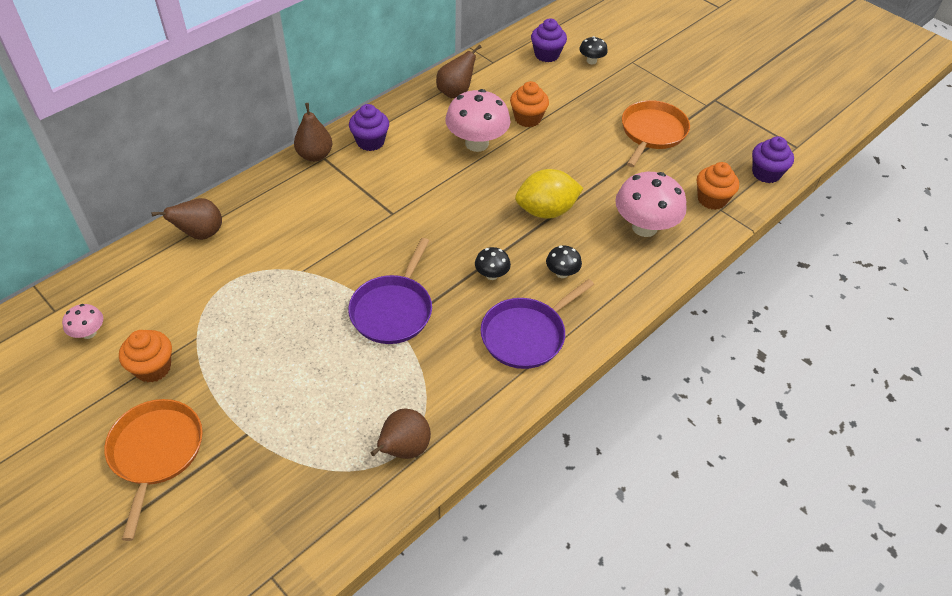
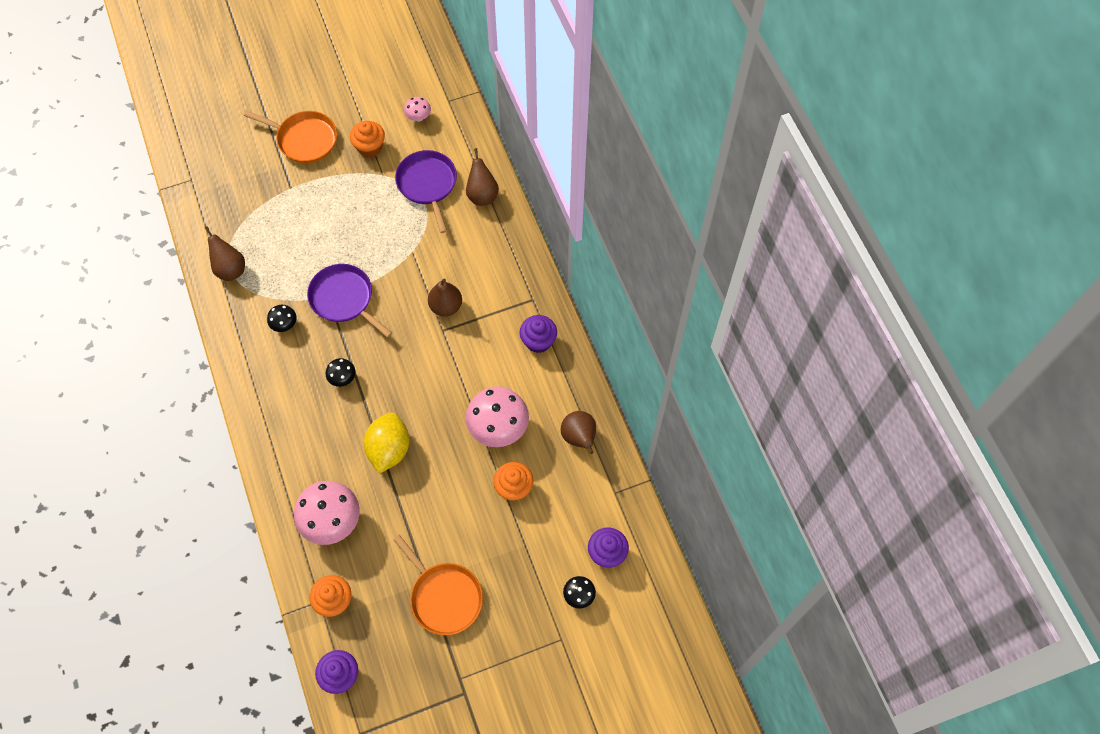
camera: 115 degrees right, 15 degrees up
brown pear [294,103,333,162] -> brown pear moved to [428,278,462,316]
purple pan [481,279,594,369] -> purple pan moved to [395,150,457,233]
black mushroom [546,246,582,278] -> black mushroom moved to [267,305,297,332]

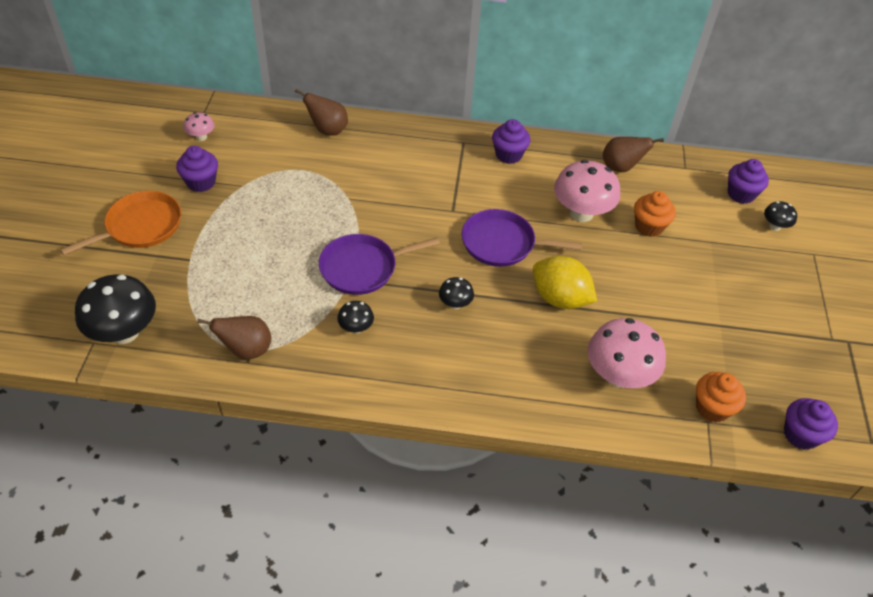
camera: 65 degrees left, 15 degrees down
orange cupcake [350,121,385,157] -> purple cupcake [176,146,218,192]
orange pan [393,535,483,635] -> none
purple pan [395,150,457,233] -> purple pan moved to [462,209,582,267]
brown pear [428,278,462,316] -> none
none -> black mushroom [75,274,156,344]

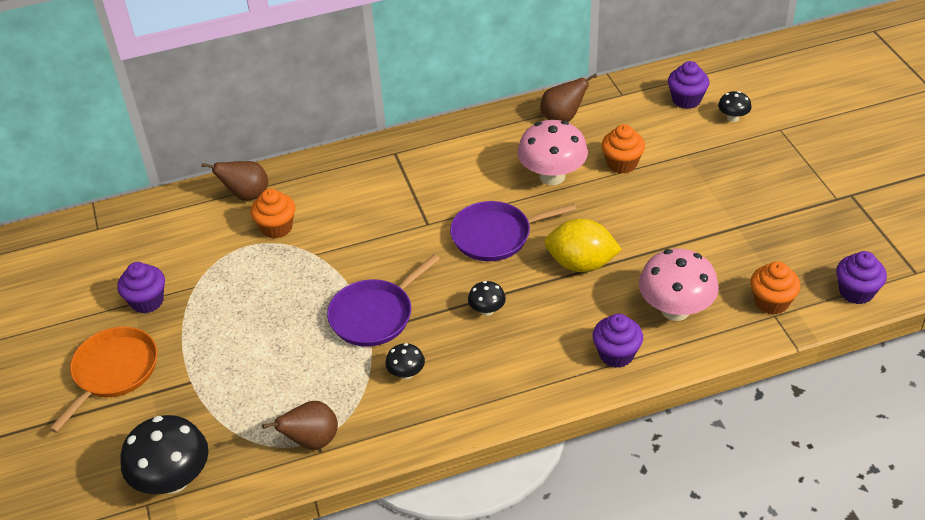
camera: 20 degrees left, 5 degrees down
pink mushroom [184,112,214,141] -> none
purple cupcake [492,119,531,164] -> purple cupcake moved to [593,314,643,368]
none -> orange cupcake [251,189,296,239]

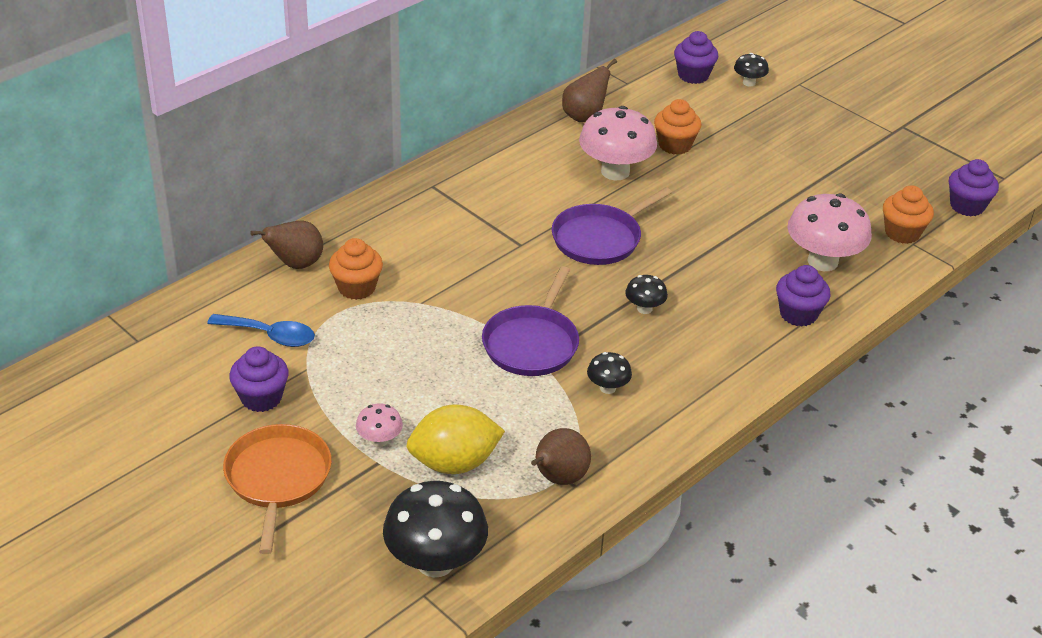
camera: 30 degrees left, 5 degrees down
yellow lemon [544,219,622,272] -> yellow lemon moved to [406,404,505,474]
none -> blue spoon [207,314,315,347]
none -> pink mushroom [356,403,403,447]

